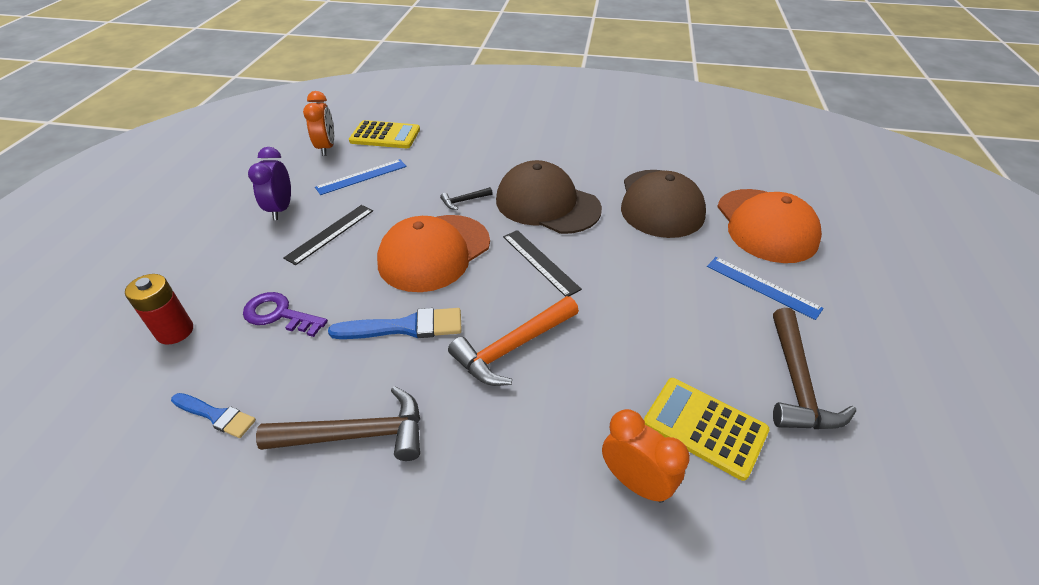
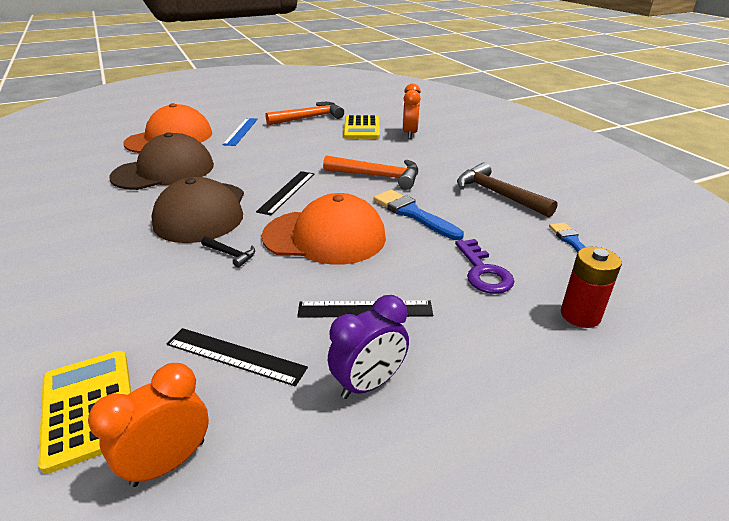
camera: 125 degrees left, 10 degrees down
blue ruler [315,159,407,195] -> black ruler [167,328,308,386]
brown hammer [773,308,856,429] -> orange hammer [265,102,344,125]

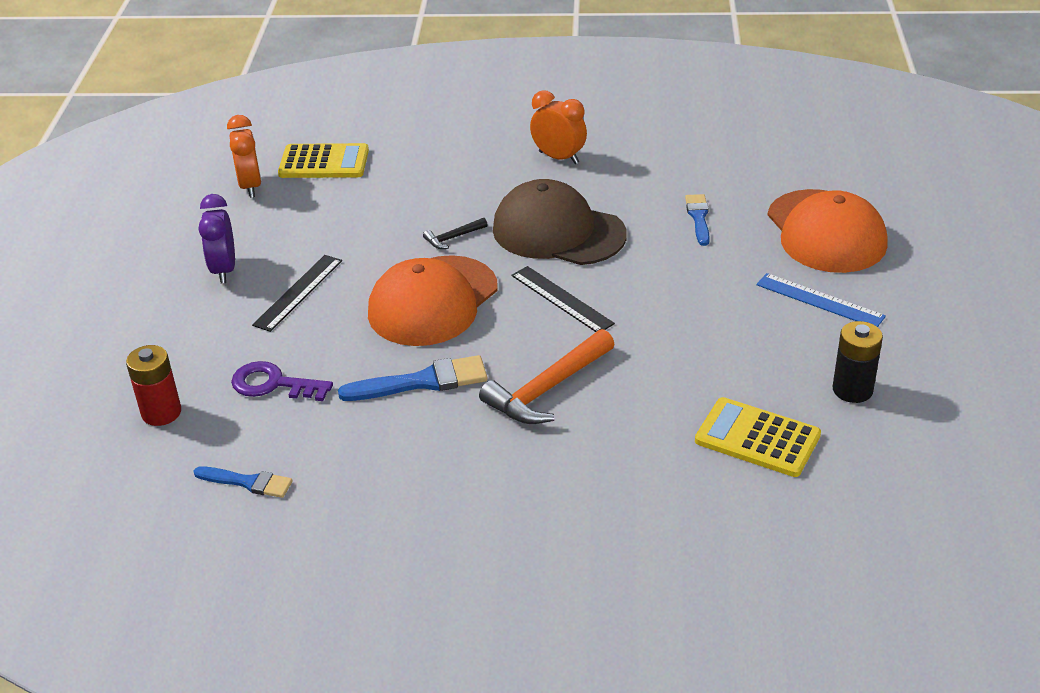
camera: 120 degrees right, 5 degrees up
brown cap [109,132,214,190] -> blue brush [685,194,710,246]
black ruler [167,328,308,386] -> none
orange hammer [265,102,344,125] -> black battery [832,321,883,403]
orange clock [403,83,421,139] -> orange clock moved to [530,90,587,164]
brown hammer [457,162,558,217] -> none

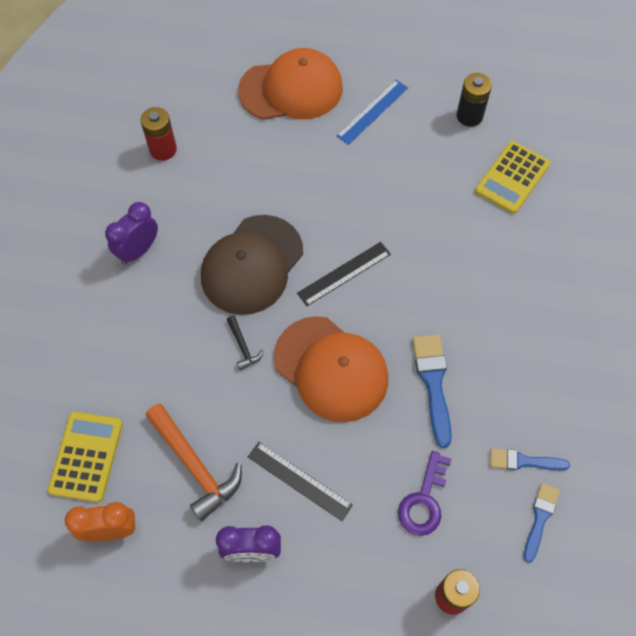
camera: 85 degrees left, 25 degrees up
orange hammer [479,329,615,424] -> orange hammer moved to [146,403,242,521]
orange clock [530,90,587,164] -> purple clock [105,202,158,265]
blue brush [685,194,710,246] -> blue brush moved to [490,448,570,470]
none -> red battery [141,107,177,161]

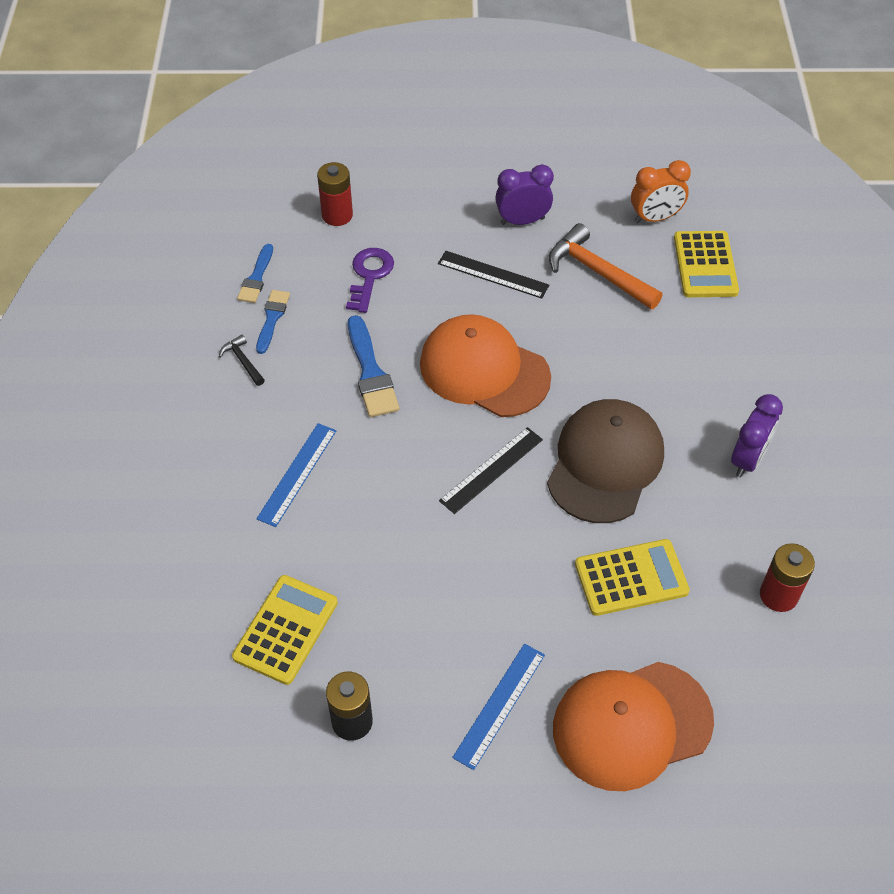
camera: 170 degrees right, 10 degrees down
black hammer [227,316,264,370] -> black hammer moved to [219,334,265,386]
blue brush [490,448,570,470] -> blue brush turned 75 degrees counterclockwise [256,290,290,354]
none -> blue ruler [256,423,336,527]
none -> yellow calculator [575,539,690,616]

